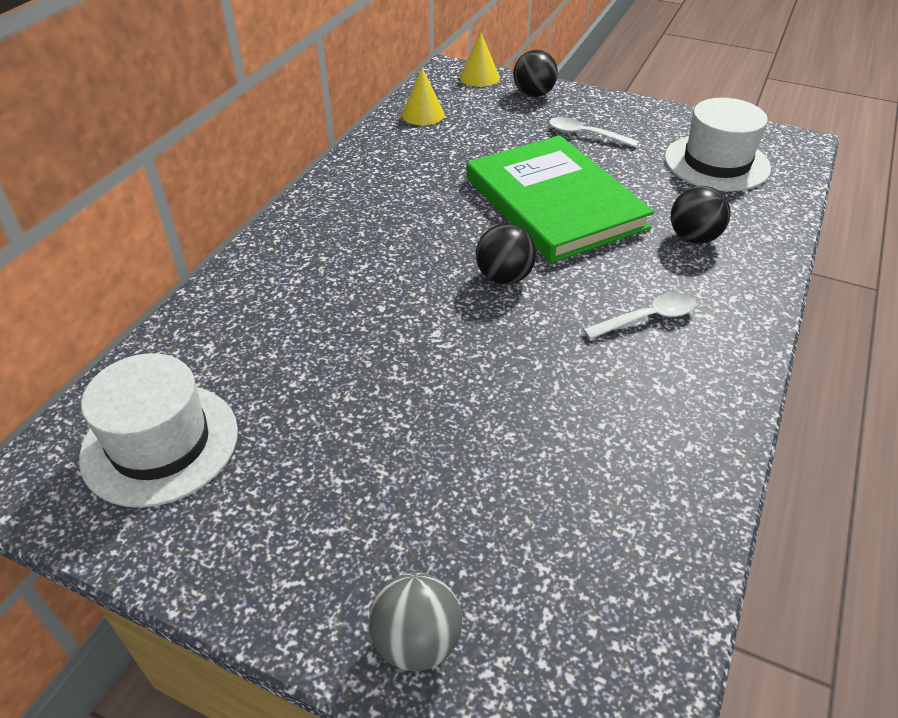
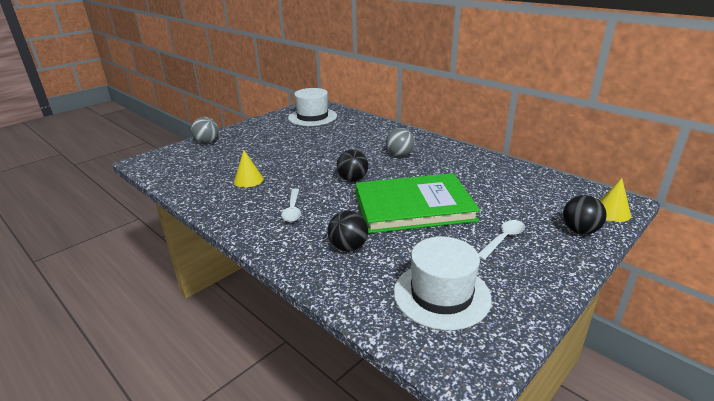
camera: 110 degrees right, 15 degrees down
yellow cone [402,68,445,125] -> yellow cone moved to [234,150,264,188]
none -> grey ball [386,128,415,157]

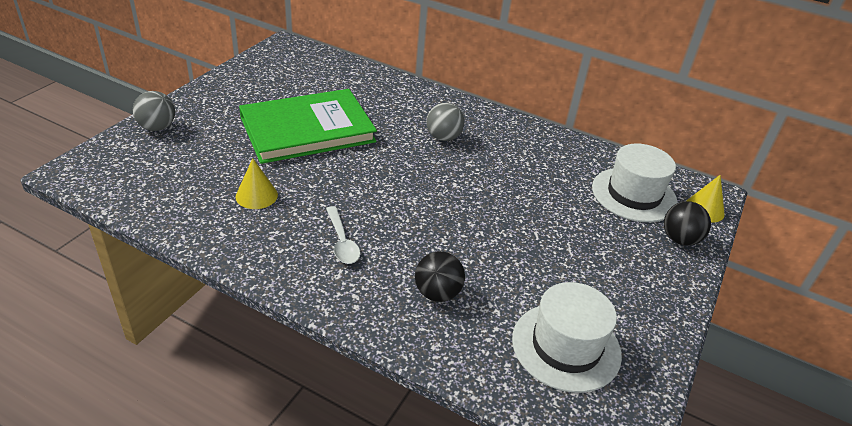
camera: 20 degrees left, 10 degrees up
white hat [288,88,337,126] -> white hat moved to [592,144,678,222]
black ball [337,150,368,182] -> none
green book [355,173,480,233] -> green book moved to [239,89,377,164]
white spoon [478,220,525,260] -> none

